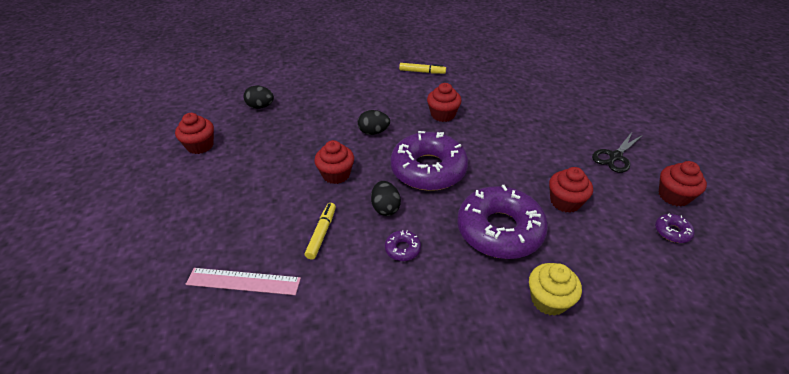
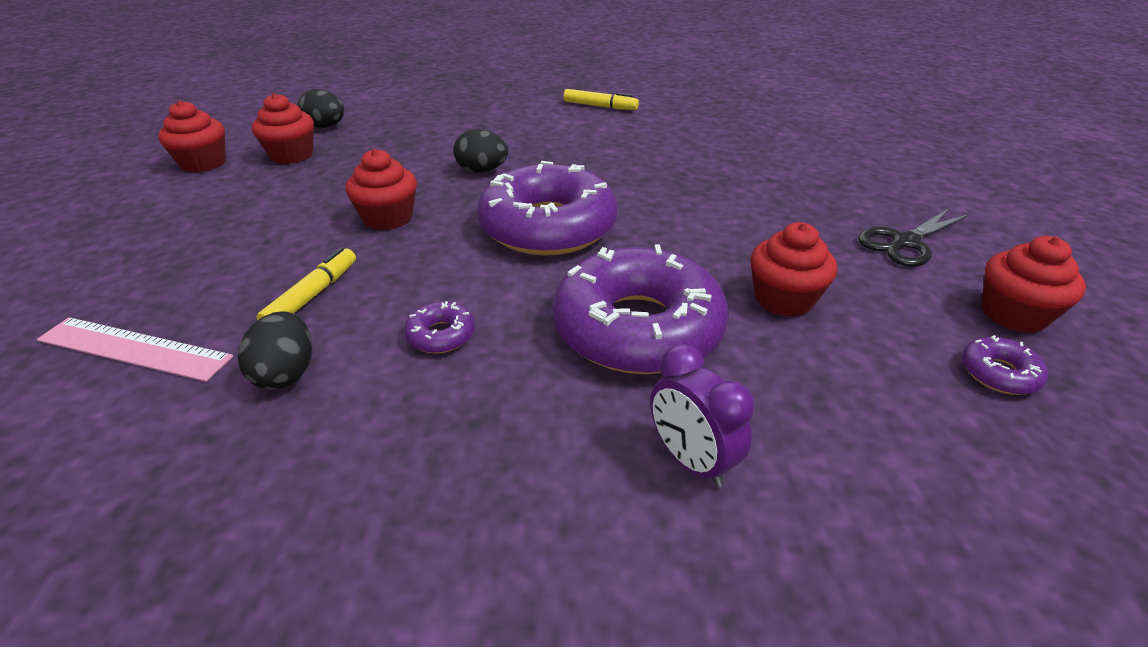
camera: 10 degrees right, 5 degrees down
black egg [371,181,401,216] -> black egg moved to [238,311,312,390]
red cupcake [427,83,462,122] -> red cupcake moved to [252,93,314,164]
yellow cupcake [529,263,582,316] -> purple clock [650,344,755,488]

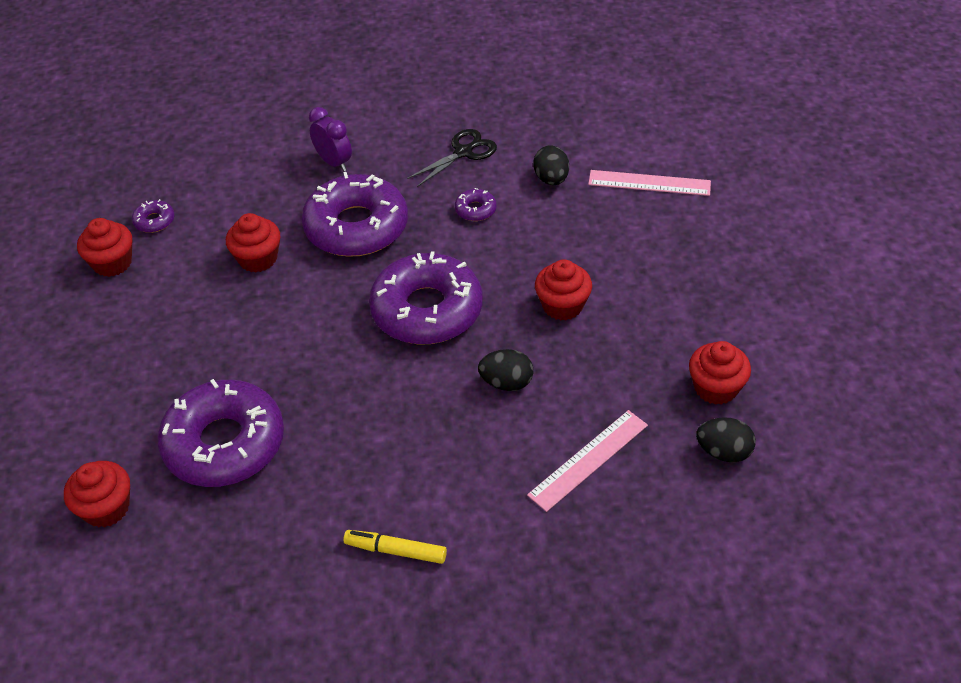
camera: 175 degrees right, 10 degrees up
red cupcake [158,100,226,173] -> red cupcake moved to [64,461,130,528]
yellow marker [257,247,356,320] -> none
black scissors [858,208,969,267] -> black scissors moved to [407,129,497,187]
none -> purple donut [157,379,284,487]
none -> pink ruler [527,410,648,512]

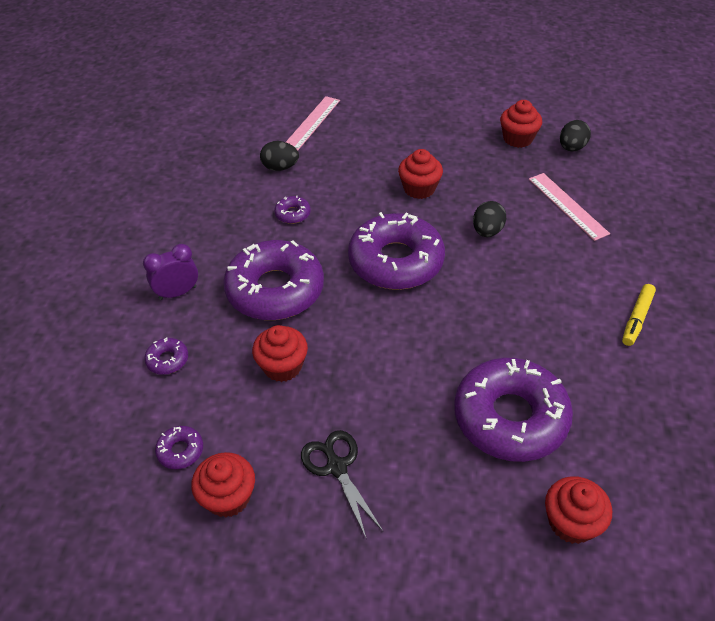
camera: 75 degrees left, 0 degrees up
black scissors [407,129,497,187] -> black scissors moved to [301,430,384,540]
none -> purple donut [144,337,188,375]

